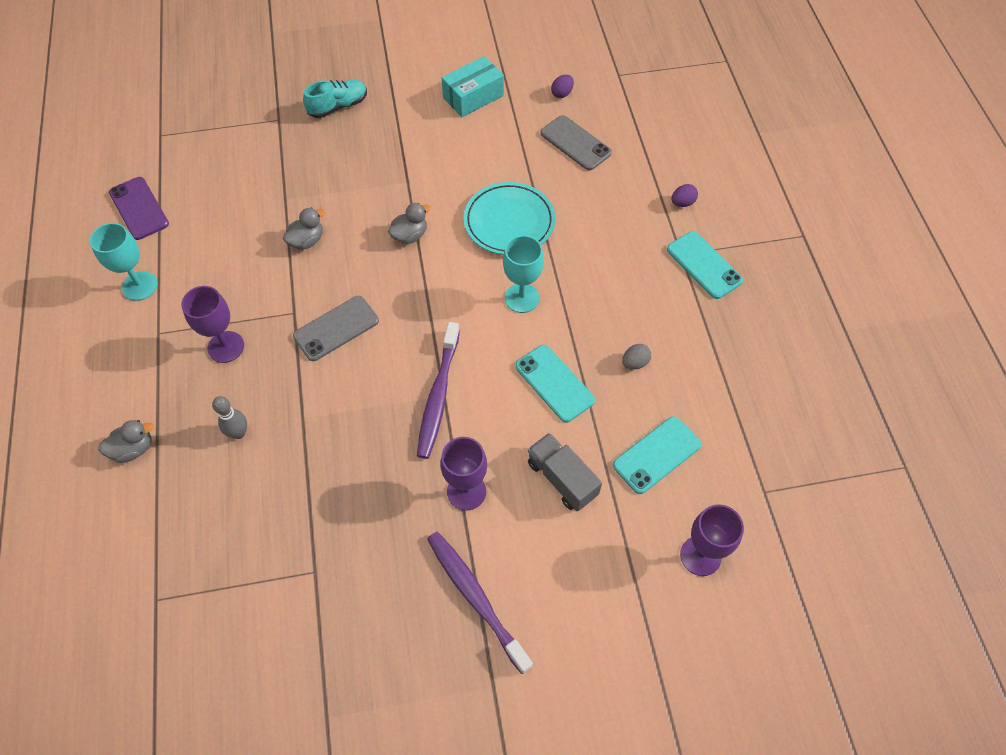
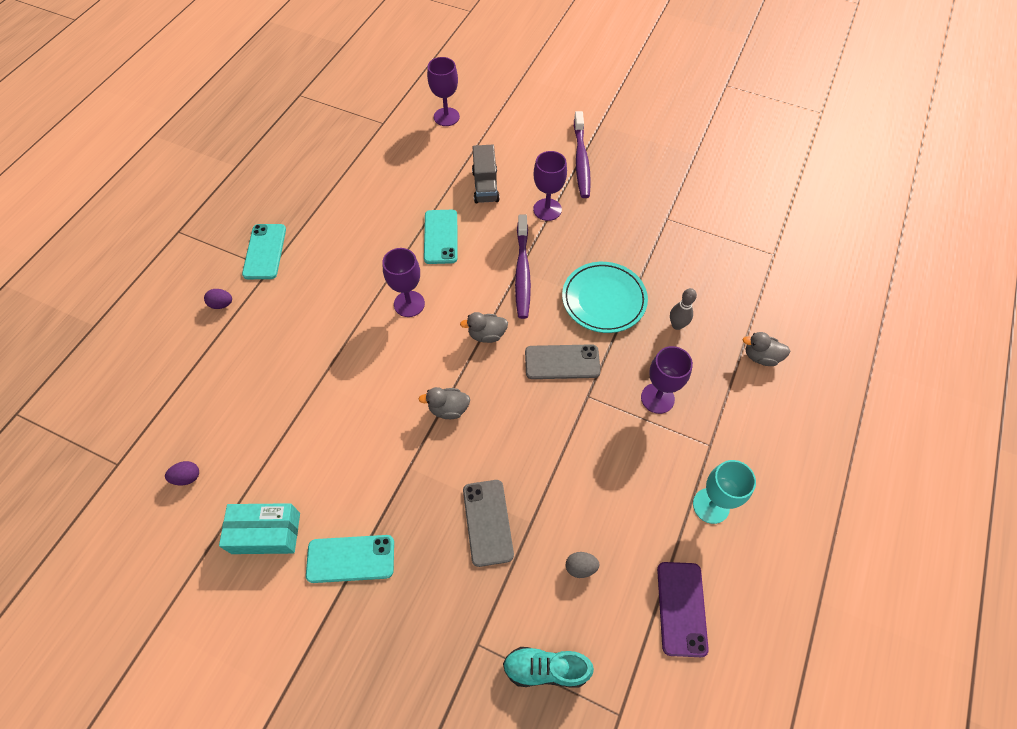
camera: 145 degrees left, 0 degrees up
grey duck [283,208,325,250] -> grey duck moved to [460,312,508,343]
turquoise shoe [303,80,367,118] -> turquoise shoe moved to [503,647,594,688]
purple toothbrush [417,322,460,459] -> purple toothbrush turned 135 degrees clockwise [515,214,531,319]
turquoise plate [464,182,555,255] -> turquoise plate moved to [562,262,648,333]
turquoise goblet [503,235,544,313] -> purple goblet [382,248,425,317]
grey phone [540,115,612,170] -> grey phone moved to [463,480,514,567]
turquoise phone [613,416,701,494] -> turquoise phone moved to [306,535,394,583]
grey egg [622,344,651,370] -> grey egg moved to [566,552,599,578]

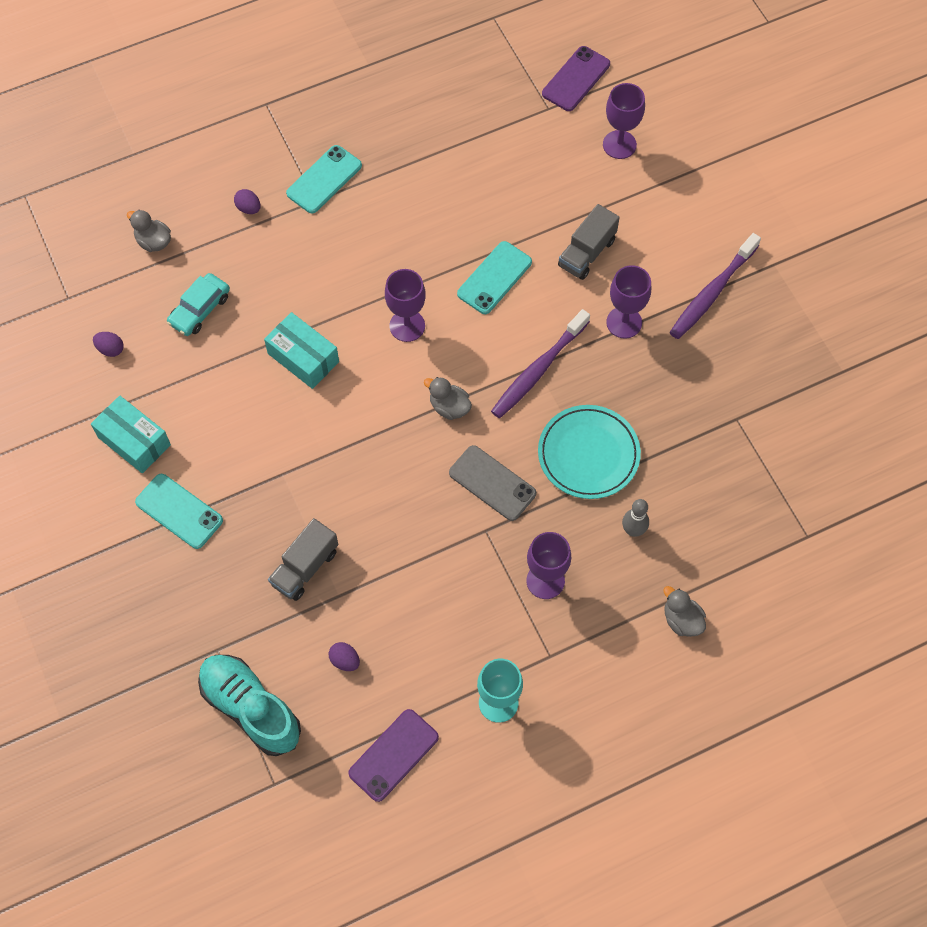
camera: 40 degrees right, 5 degrees up
grey duck [419,387,470,419] -> grey duck moved to [127,210,171,252]
grey phone [463,480,514,567] -> grey truck [268,518,338,601]
turquoise shoe [503,647,594,688] -> turquoise shoe [198,655,301,756], size x1.51
grey egg [566,552,599,578] -> purple egg [329,642,360,671]
none -> turquoise car [167,273,230,336]
none -> turquoise box [264,312,339,389]
none -> purple phone [542,46,610,111]

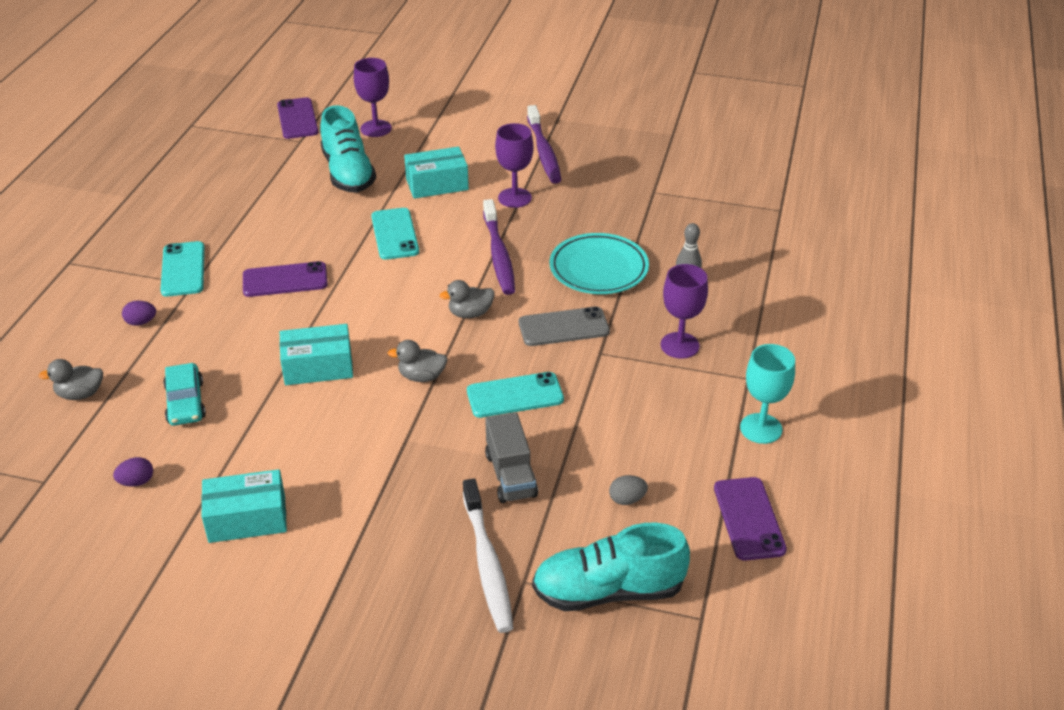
camera: 50 degrees left, 25 degrees down
turquoise phone [135,474,223,549] -> turquoise phone moved to [467,372,564,418]
purple egg [329,642,360,671] -> grey egg [609,475,648,505]
purple goblet [385,269,426,342] -> none
grey truck [558,204,620,280] -> turquoise box [404,147,469,199]
grey duck [664,586,706,637] -> grey duck moved to [388,340,448,382]
none -> purple phone [243,261,328,297]
none -> turquoise shoe [320,105,376,193]
none -> white toothbrush [463,478,513,633]

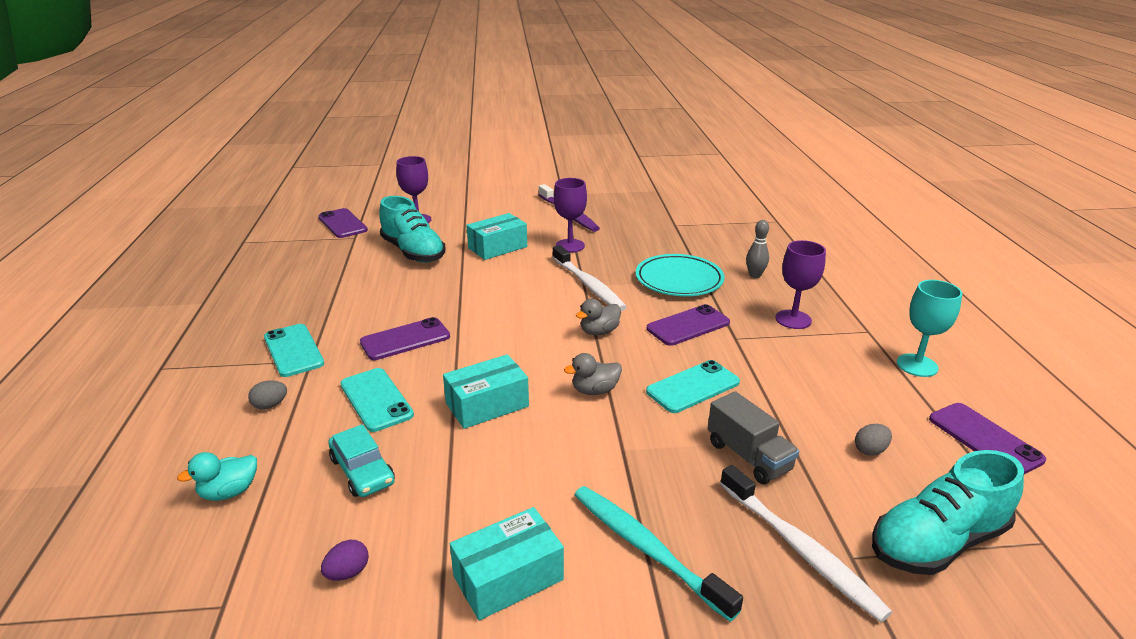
camera: 20 degrees left, 10 degrees down
grey duck [39,359,103,400] -> turquoise duck [177,452,257,501]
purple egg [122,301,156,326] -> grey egg [248,381,287,409]
turquoise phone [371,208,419,260] -> turquoise phone moved to [340,368,414,432]
purple toothbrush [483,199,515,295] -> white toothbrush [552,245,627,311]
grey phone [519,306,610,346] -> purple phone [647,304,730,346]
none -> turquoise toothbrush [574,486,743,622]

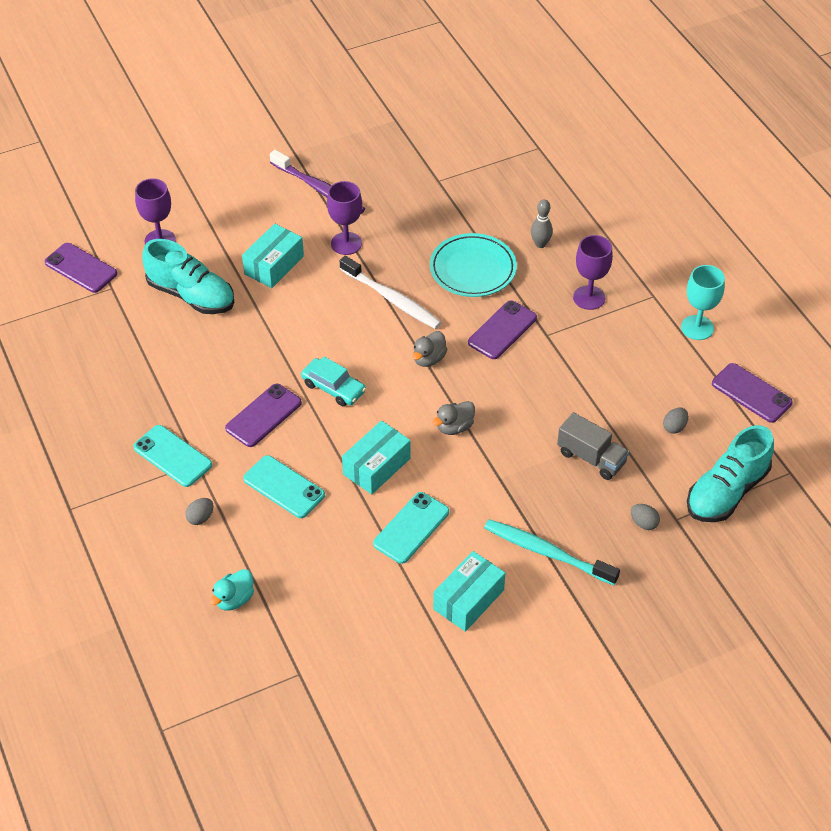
camera: 20 degrees left, 20 degrees up
purple egg [321,540,369,581] -> none
turquoise car [328,424,395,497] -> turquoise car moved to [301,357,366,406]
turquoise phone [646,360,740,413] -> turquoise phone moved to [373,492,449,564]
white toothbrush [720,465,892,622] -> grey egg [631,504,660,530]

